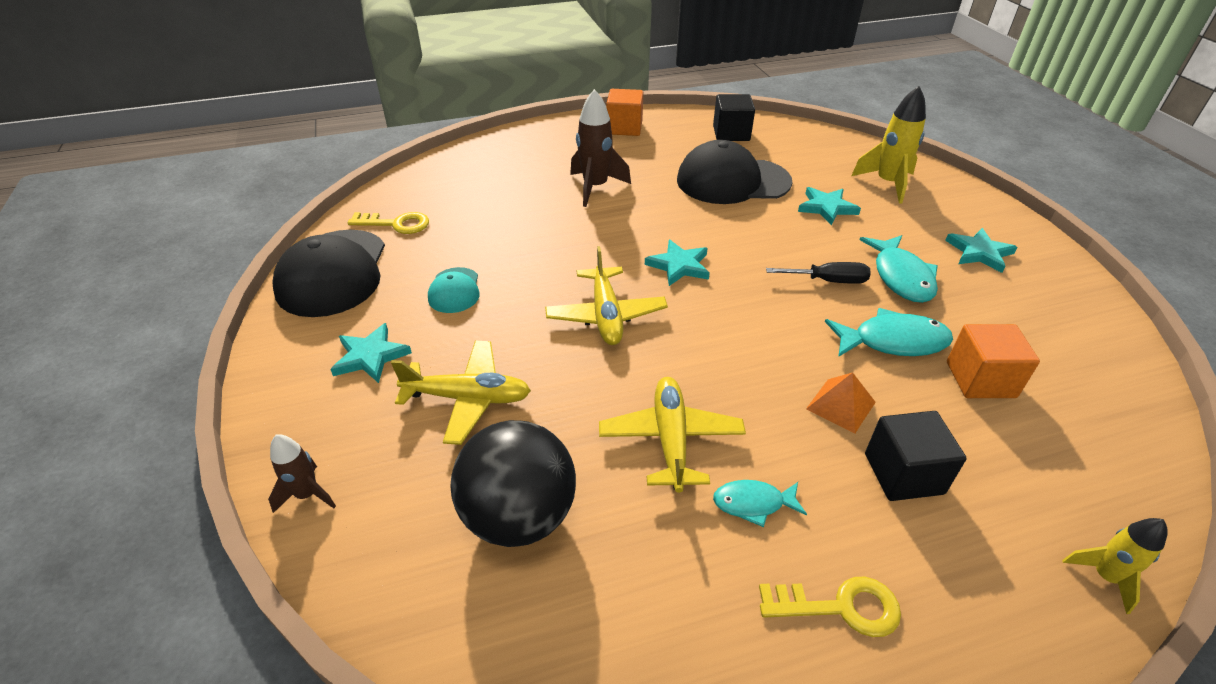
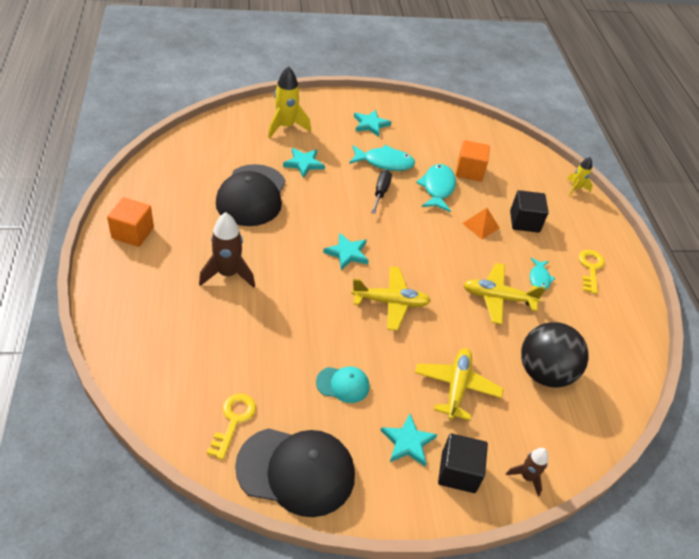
camera: 85 degrees left, 5 degrees up
black cube [713,94,755,141] -> black cube moved to [438,433,488,493]

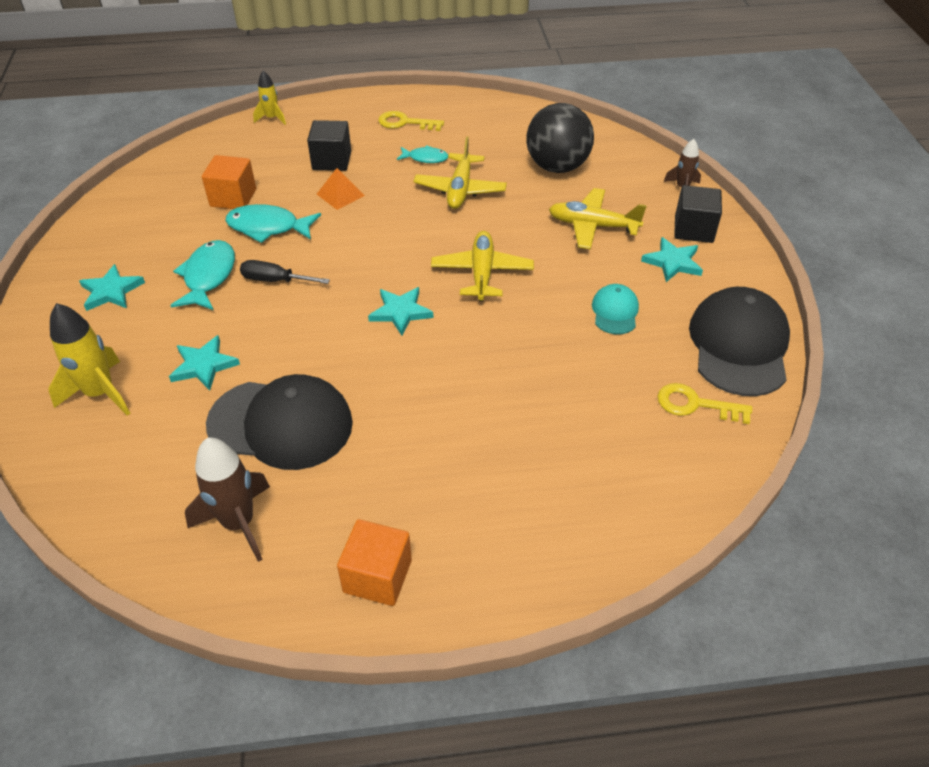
camera: 85 degrees left, 0 degrees up
brown rocket [199,212,255,288] -> brown rocket moved to [185,438,270,562]

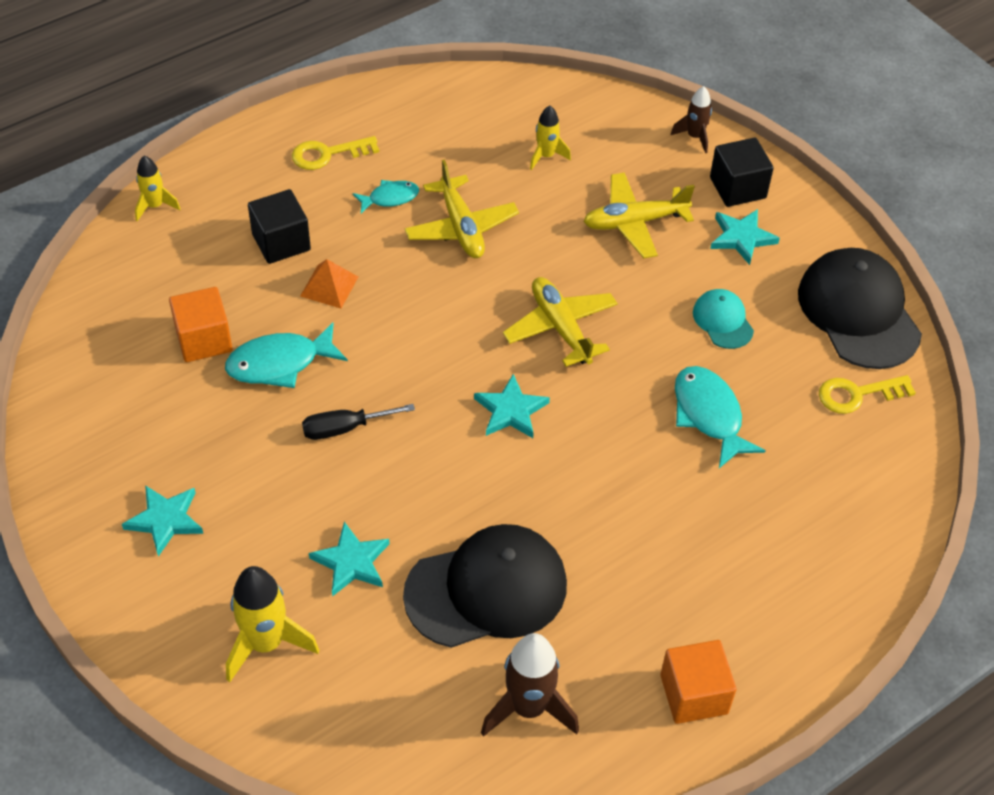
camera: 30 degrees left, 5 degrees up
turquoise fish [170,240,235,310] -> turquoise fish moved to [675,366,766,468]
black ball [526,103,594,173] -> yellow rocket [530,106,571,170]

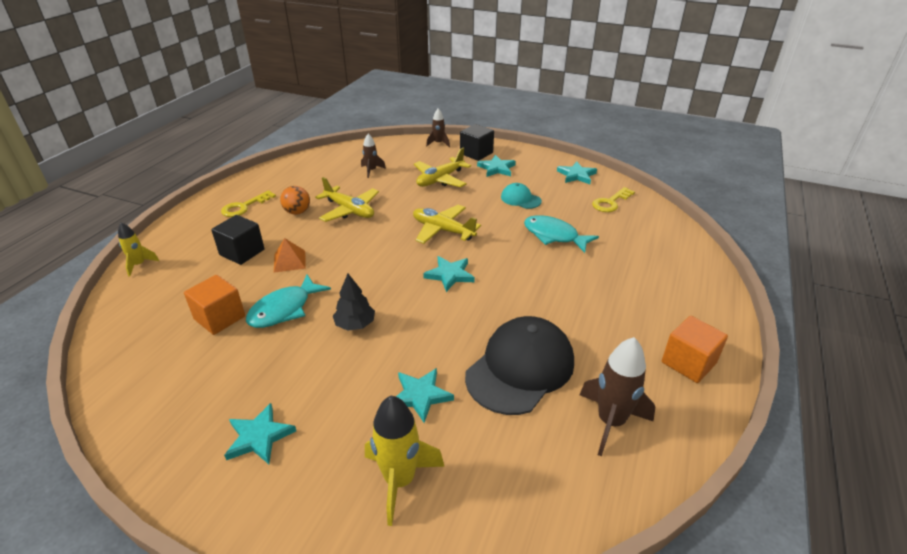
camera: 30 degrees left, 15 degrees down
black screwdriver [302,404,415,440] -> black tree [333,274,375,331]
turquoise fish [353,180,419,213] -> orange ball [280,186,310,215]
yellow rocket [530,106,571,170] -> brown rocket [361,134,386,178]
black cap [798,248,922,369] -> turquoise star [557,162,597,184]

